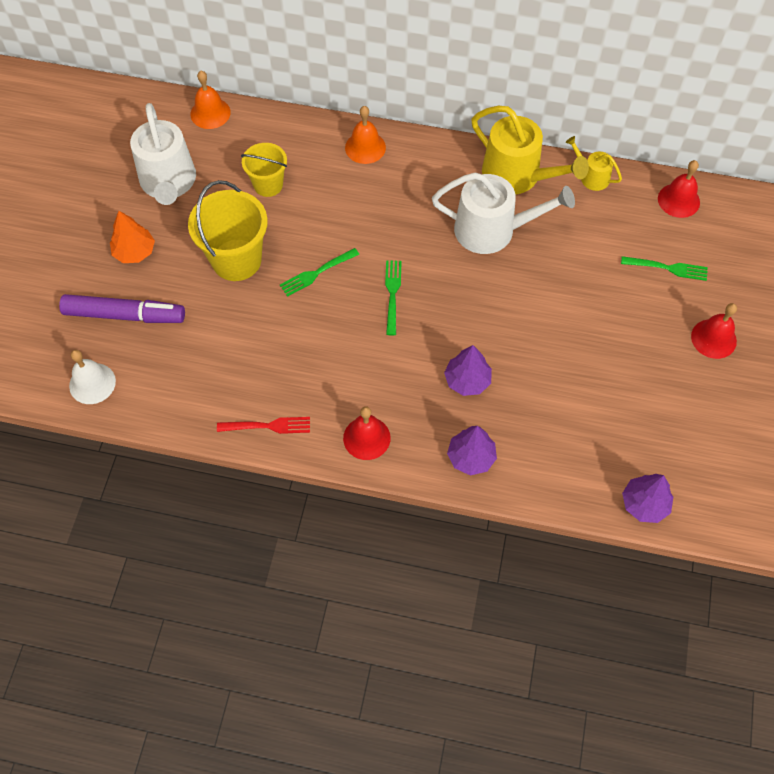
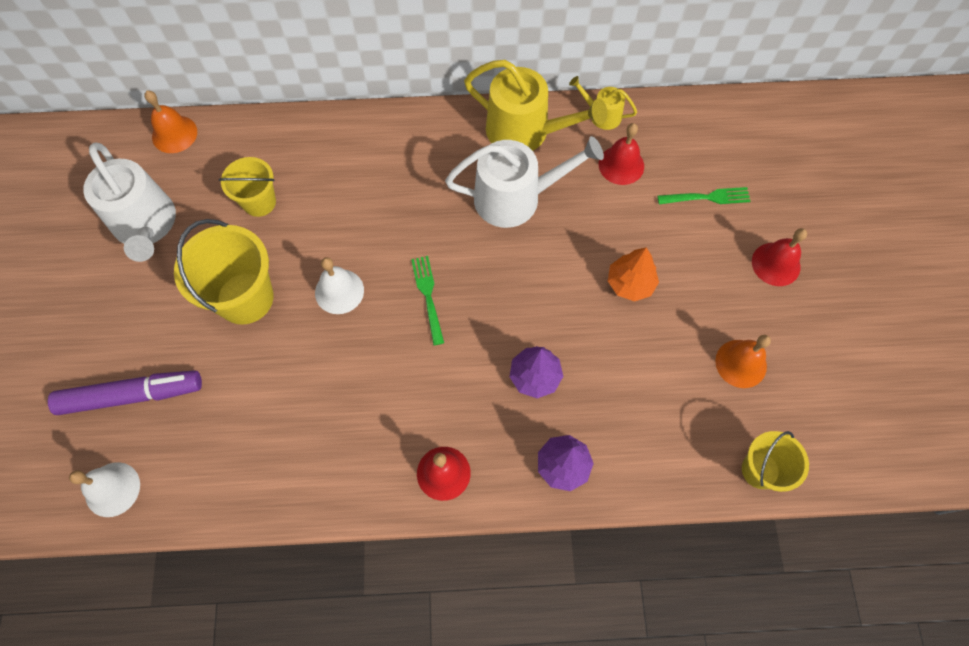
camera: 15 degrees left, 5 degrees up
orange tree [110,211,155,263] -> orange tree moved to [608,247,659,301]
red fork [217,417,310,434] -> none
green fork [280,248,359,297] -> white bell [315,257,364,314]
orange bell [345,106,386,164] -> orange bell moved to [715,335,771,388]
purple tree [622,474,673,523] -> yellow bucket [742,431,809,492]
red bell [658,160,700,218] -> red bell moved to [599,123,644,185]

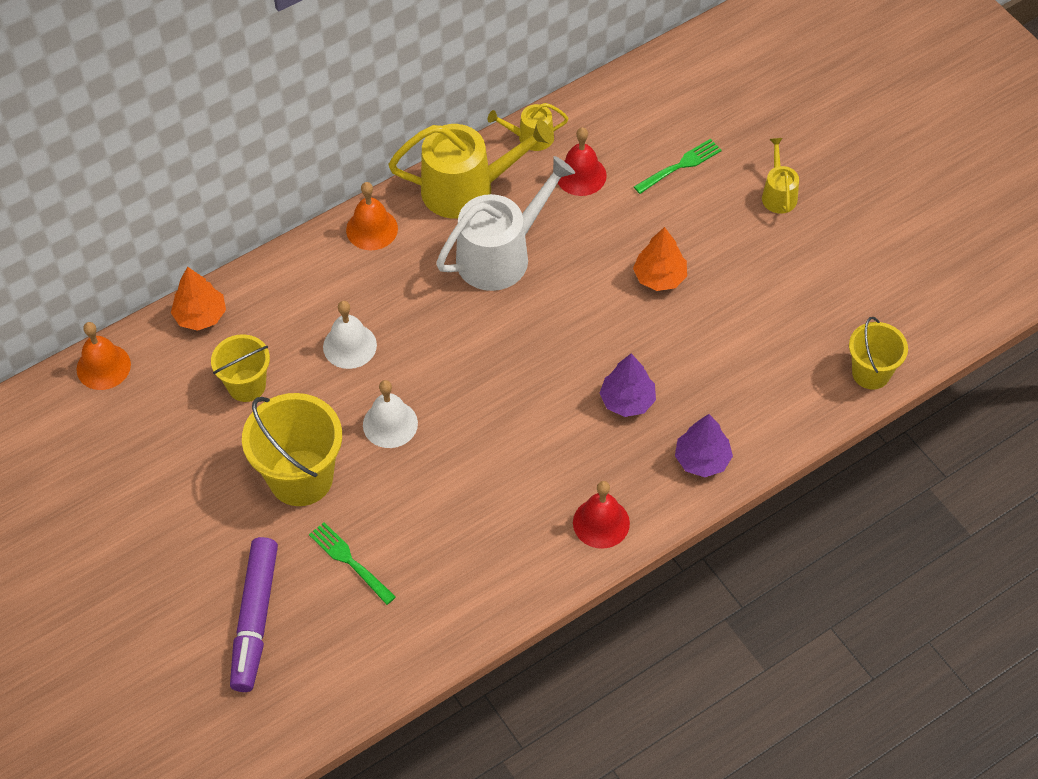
camera: 30 degrees left, 10 degrees down
purple marker [48,370,202,415] -> purple marker turned 135 degrees clockwise [230,537,278,692]
white bell [69,462,140,517] -> white bell moved to [323,301,377,369]
white watering can [83,142,176,262] -> none
green fork [411,256,444,346] -> green fork moved to [309,522,396,605]
orange bell [715,335,771,388] -> orange bell moved to [346,182,398,250]
red bell [752,228,807,286] -> yellow watering can [762,138,799,214]
none -> orange tree [171,267,226,331]

